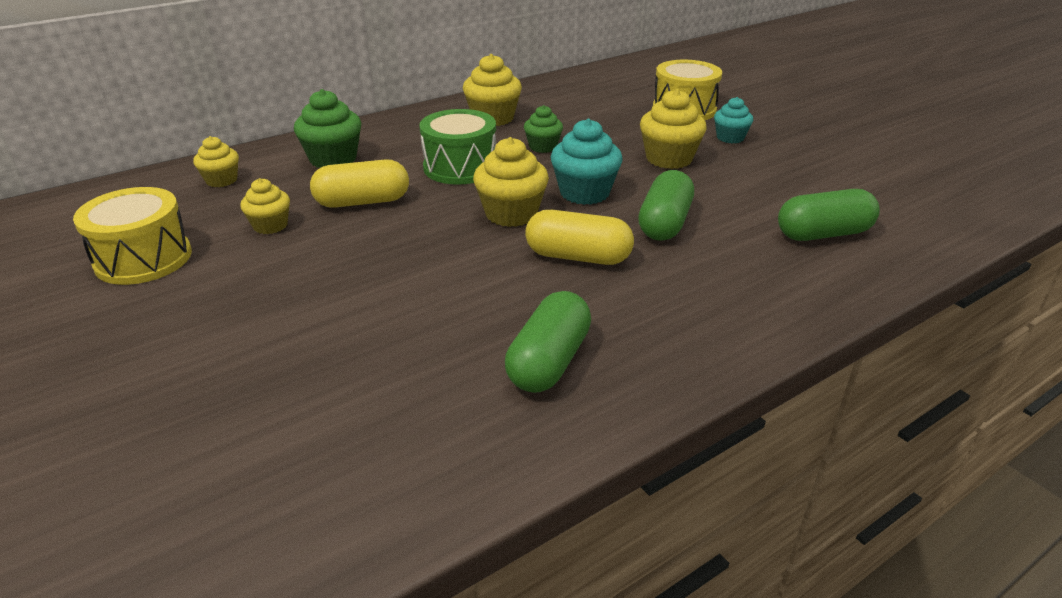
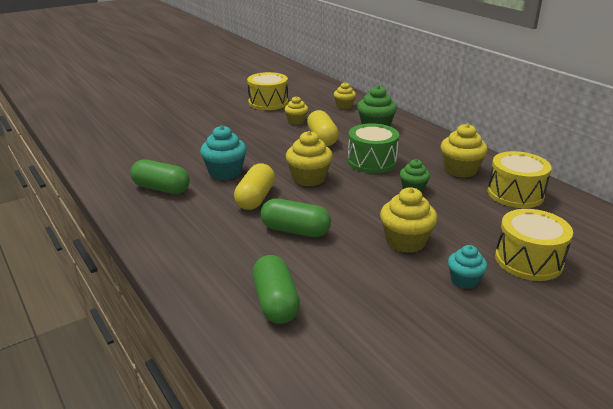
camera: 90 degrees right, 5 degrees down
turquoise cupcake [551,119,623,205] -> turquoise cupcake moved to [200,125,247,180]
none -> yellow drum [487,151,552,208]

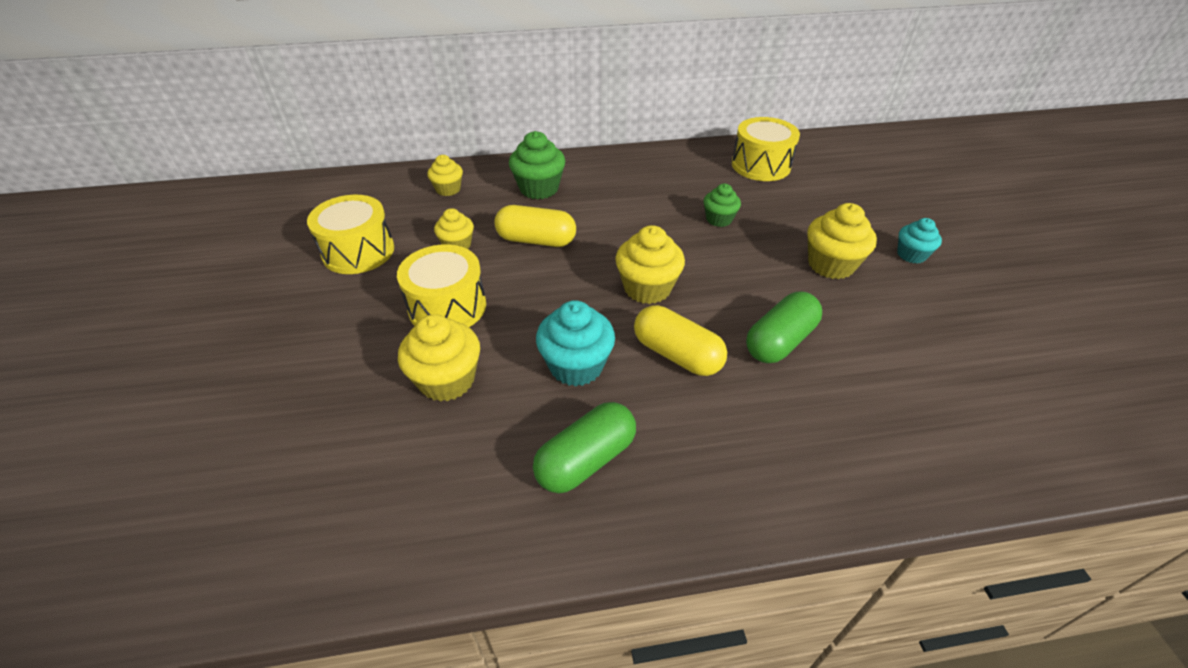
camera: 65 degrees left, 15 degrees up
green capsule [252,255,300,324] -> none
green drum [348,123,399,173] -> none
yellow cupcake [441,124,488,178] -> yellow cupcake moved to [398,314,480,402]
yellow drum [495,209,573,281] -> yellow drum moved to [397,244,486,327]

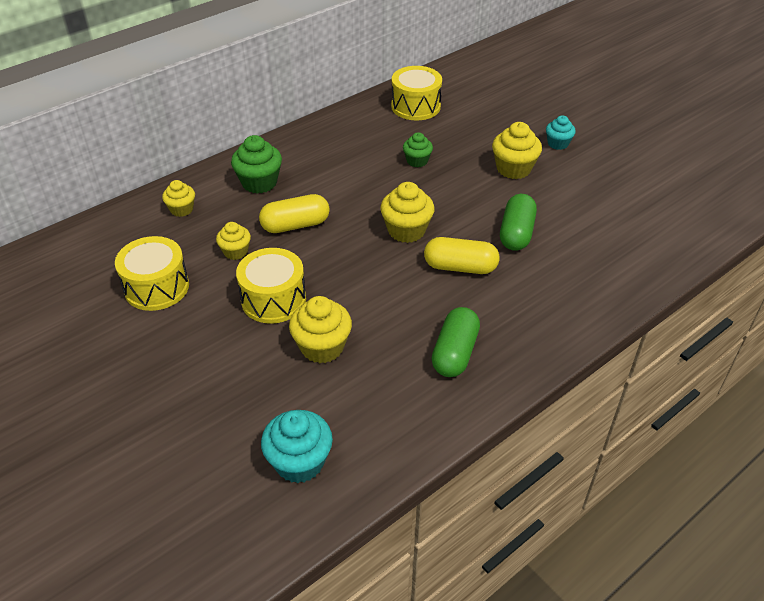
camera: 30 degrees left, 0 degrees up
turquoise cupcake [536,300,615,386] -> turquoise cupcake moved to [261,410,333,483]

